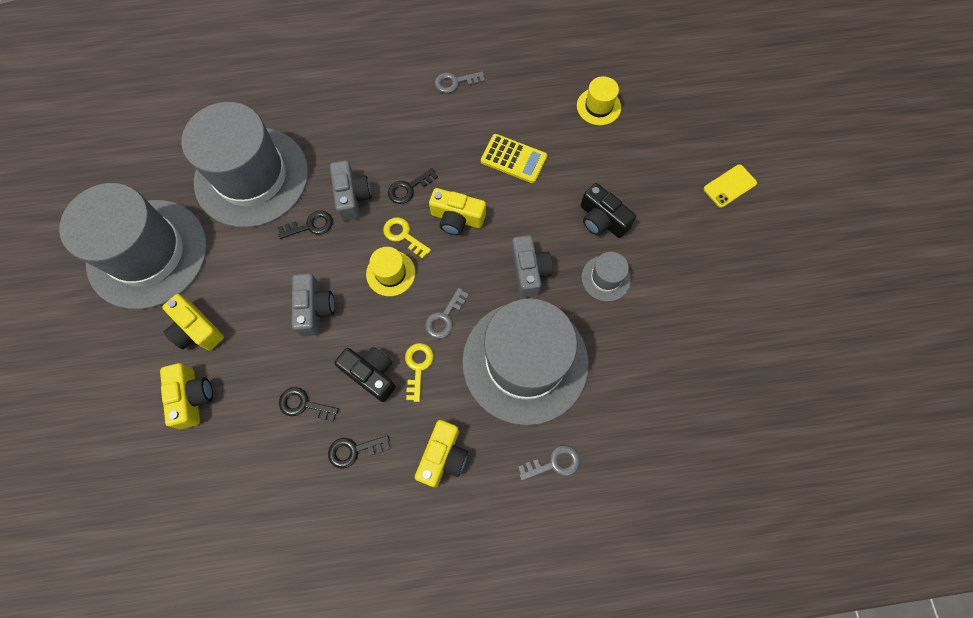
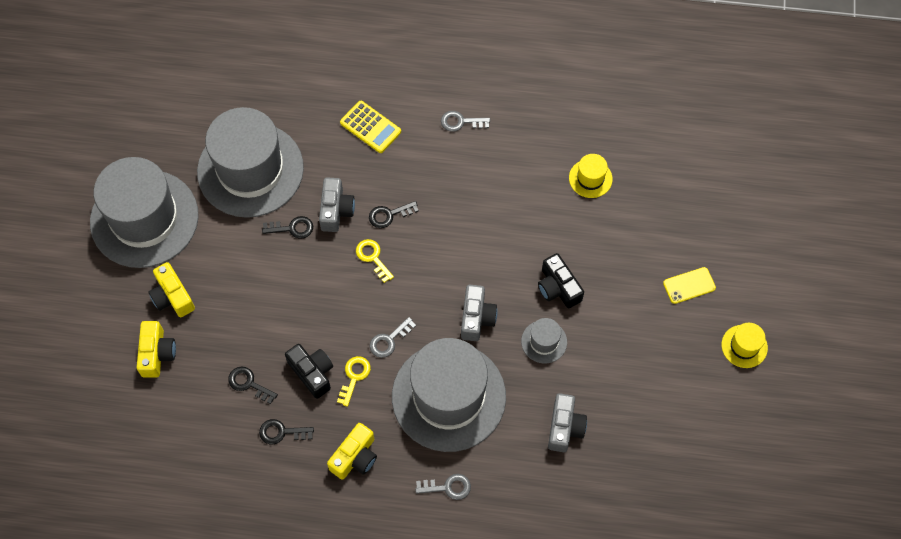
camera: 15 degrees right, 5 degrees down
grey camera [292,274,335,336] -> grey camera moved to [548,393,587,452]
yellow hat [366,247,415,296] -> yellow hat moved to [722,323,768,368]
yellow camera [429,188,486,235] -> none
yellow calculator [481,134,547,183] -> yellow calculator moved to [340,101,401,153]

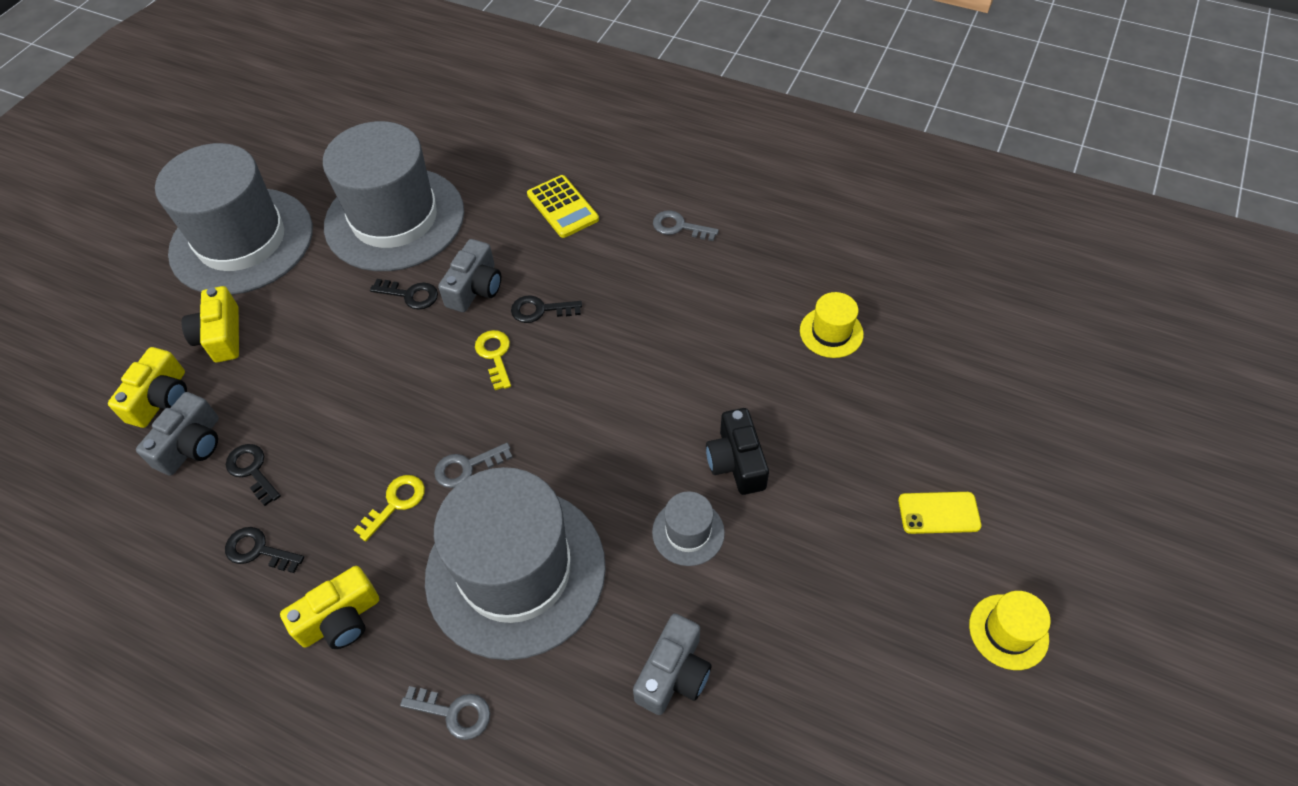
camera: 20 degrees right, 10 degrees down
black camera [285,344,333,399] -> none
grey camera [461,285,497,341] -> grey camera moved to [136,392,219,476]

